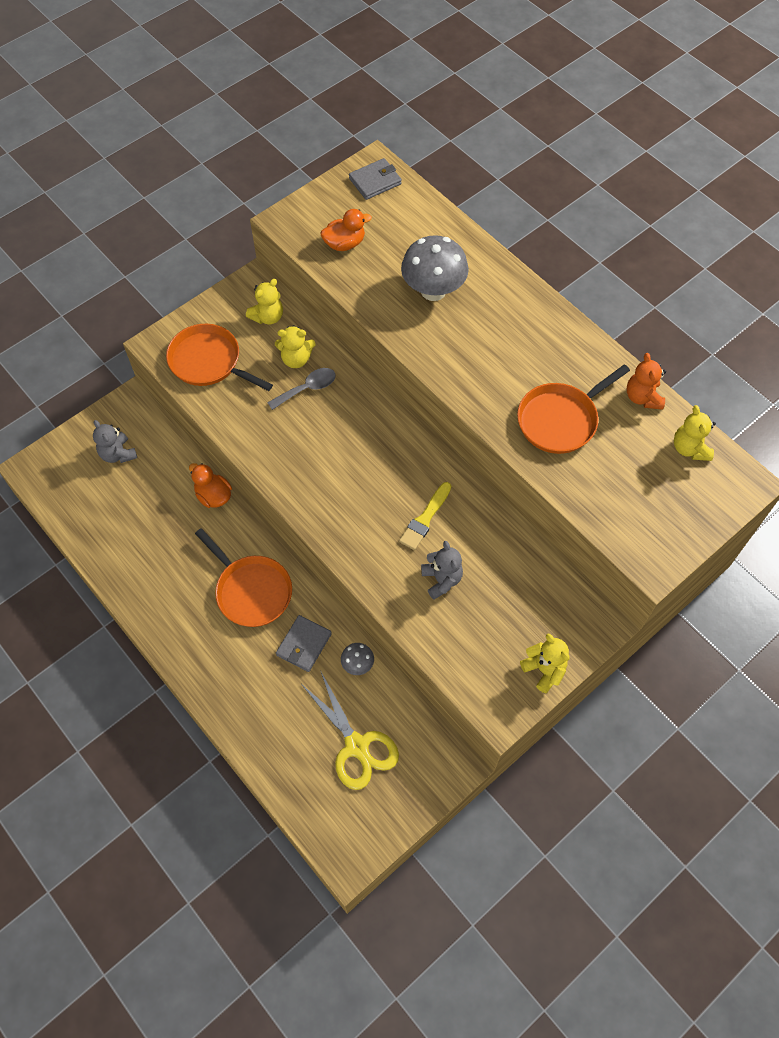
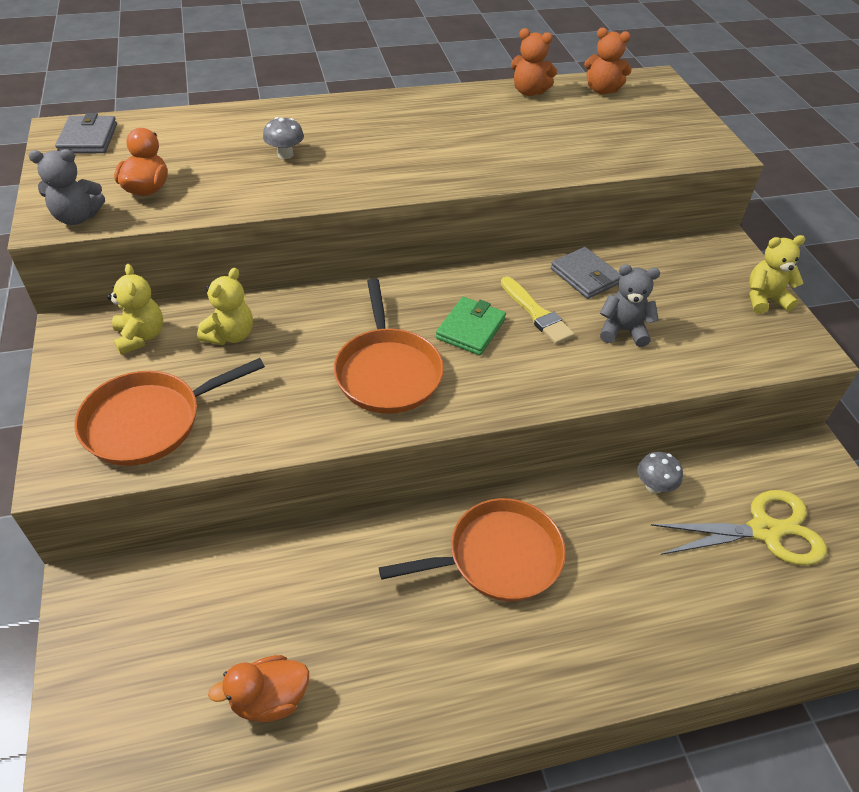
camera: 65 degrees left, 15 degrees down
grey teddy bear [93,420,137,463] -> grey teddy bear moved to [28,149,105,225]
orange duck [189,463,232,508] -> orange duck moved to [208,655,309,722]
grey spoon [267,368,336,410] -> none
grey wallet [276,615,332,672] -> grey wallet moved to [551,247,621,299]
grey mushroom [401,235,469,301] -> grey mushroom [263,117,304,159], size x0.48
orange pan [517,364,630,454] -> orange pan moved to [334,278,444,414]
yellow teddy bear [674,405,716,461] -> orange teddy bear [584,28,632,95]
none -> green wallet [436,297,506,355]

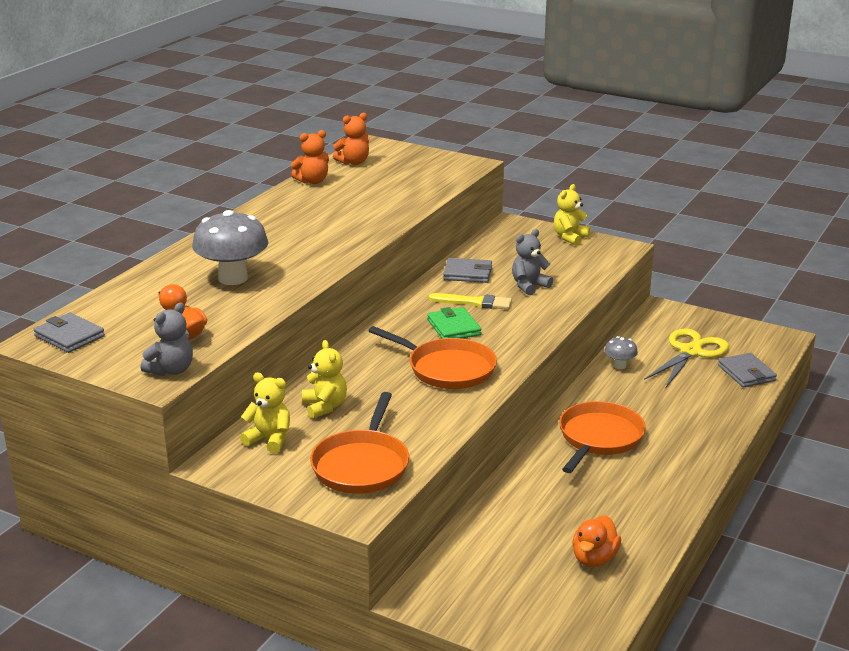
camera: 45 degrees left, 20 degrees down
grey mushroom [263,117,304,159] -> grey mushroom [192,210,268,285], size x2.08
none -> grey wallet [718,353,777,387]

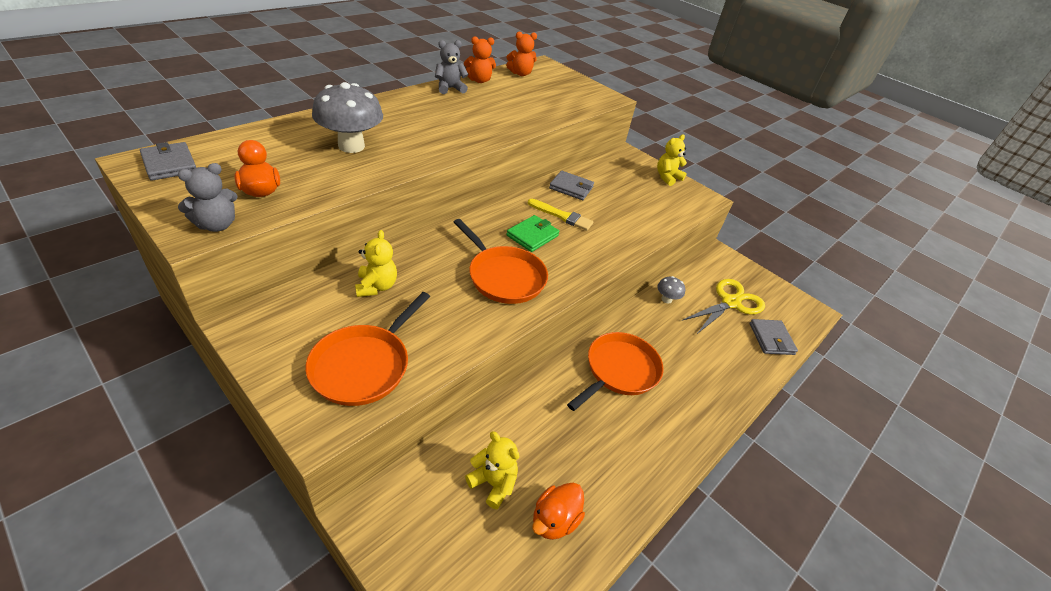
camera: 10 degrees right, 15 degrees up
yellow teddy bear [240,372,290,454] -> yellow teddy bear moved to [465,432,519,509]
green wallet [427,307,481,339] -> green wallet turned 45 degrees clockwise [506,215,559,252]
grey teddy bear [512,229,553,295] -> grey teddy bear moved to [435,40,469,94]

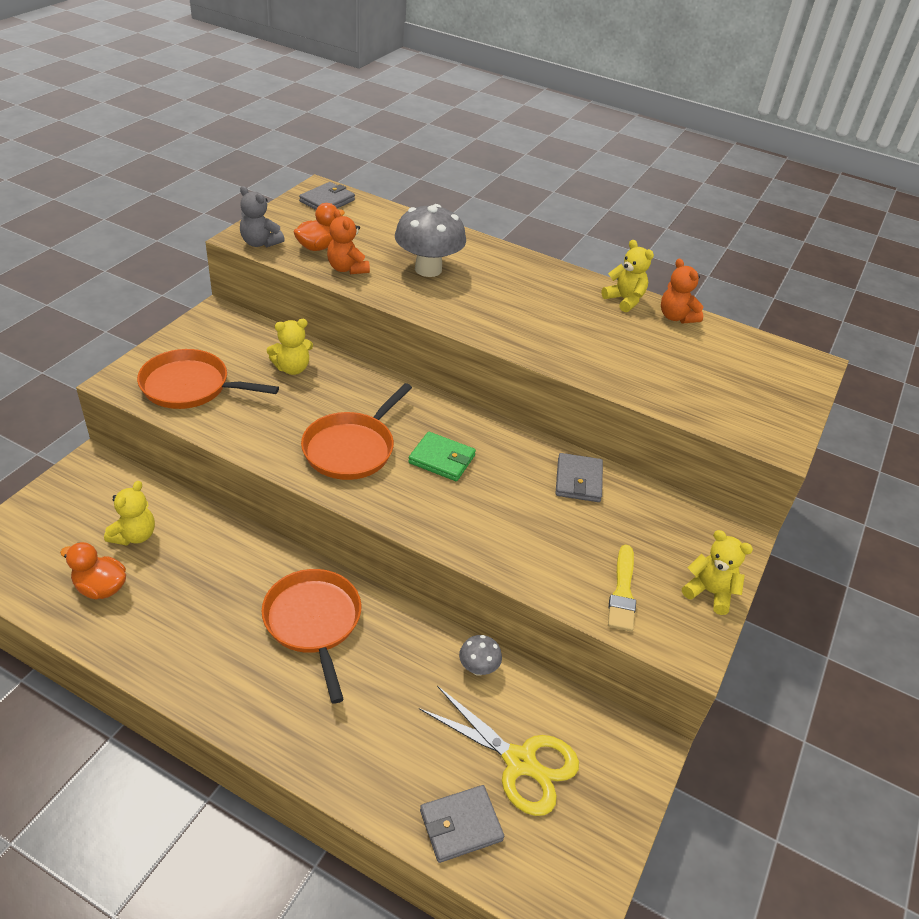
camera: 75 degrees right, 0 degrees up
grey teddy bear [435,40,469,94] -> yellow teddy bear [601,240,654,312]
orange teddy bear [506,31,537,76] -> orange teddy bear moved to [327,209,370,274]
yellow brush [528,199,594,231] -> yellow brush moved to [608,545,636,632]
orange pan [567,332,664,411] -> orange pan turned 135 degrees counterclockwise [262,569,361,703]

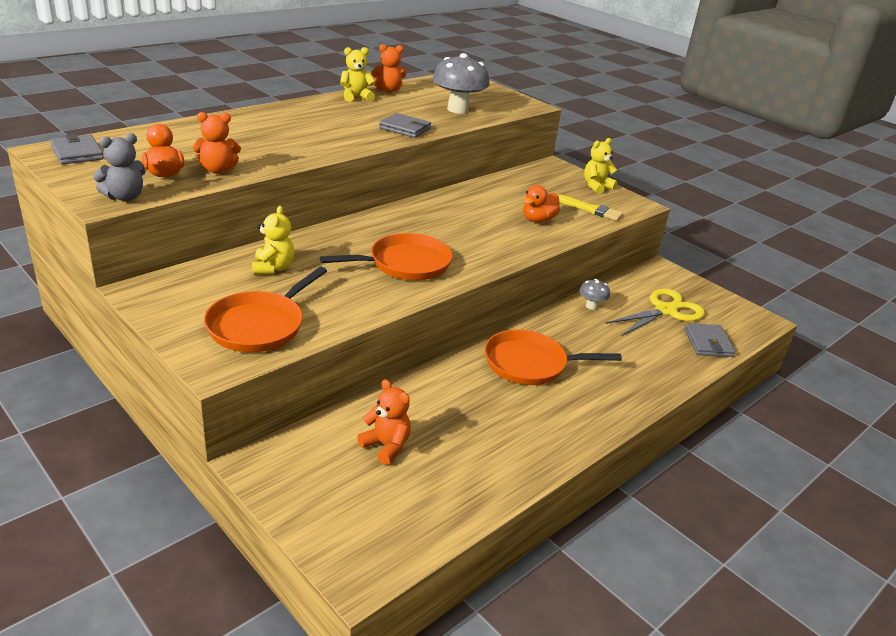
camera: 70 degrees left, 10 degrees down
orange duck [60,542,126,599] -> orange duck moved to [523,185,560,223]
yellow teddy bear [104,481,155,546] -> orange teddy bear [357,379,411,465]
orange pan [301,383,412,480] -> orange pan turned 75 degrees counterclockwise [320,233,453,280]
grey mushroom [395,204,466,277] -> grey mushroom moved to [433,53,490,114]
green wallet [408,432,476,481] -> none
grey wallet [555,453,603,502] -> grey wallet moved to [379,113,431,138]

